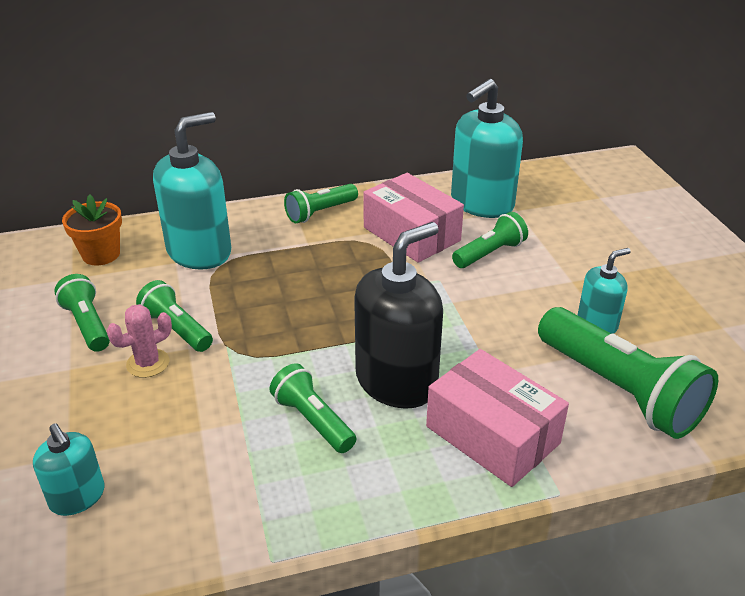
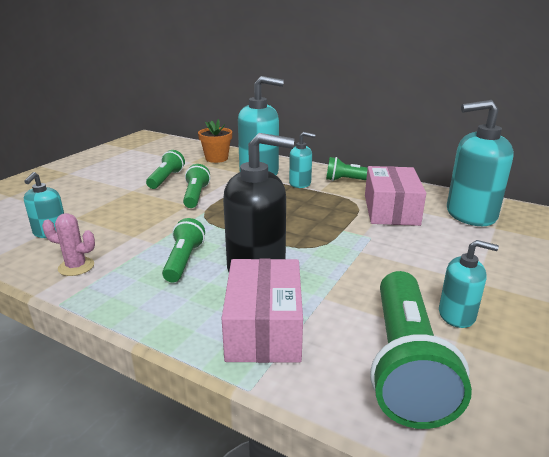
camera: 45 degrees right, 10 degrees down
pink cactus [107,304,172,378] -> pink cactus moved to [42,213,95,276]
green flashlight [452,212,528,268] -> none
none -> turquoise soap dispenser [289,132,316,188]

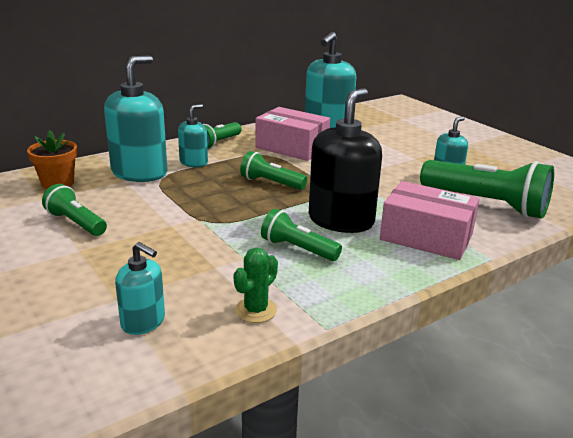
camera: 65 degrees left, 0 degrees up
pink cactus [42,213,95,276] -> green cactus [234,248,278,323]
green flashlight [183,164,210,208] -> green flashlight moved to [240,151,307,190]

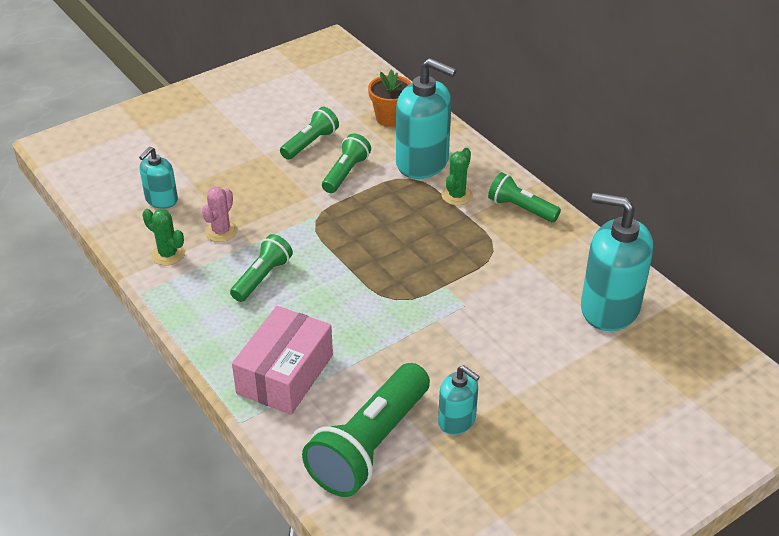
camera: 90 degrees right, 15 degrees up
turquoise soap dispenser [178,104,208,167] -> green cactus [441,148,473,205]
green flashlight [240,151,307,190] -> green flashlight moved to [322,134,371,193]
pink box [255,107,330,161] -> none
black soap dispenser [309,88,382,233] -> none
none -> pink cactus [202,187,238,242]

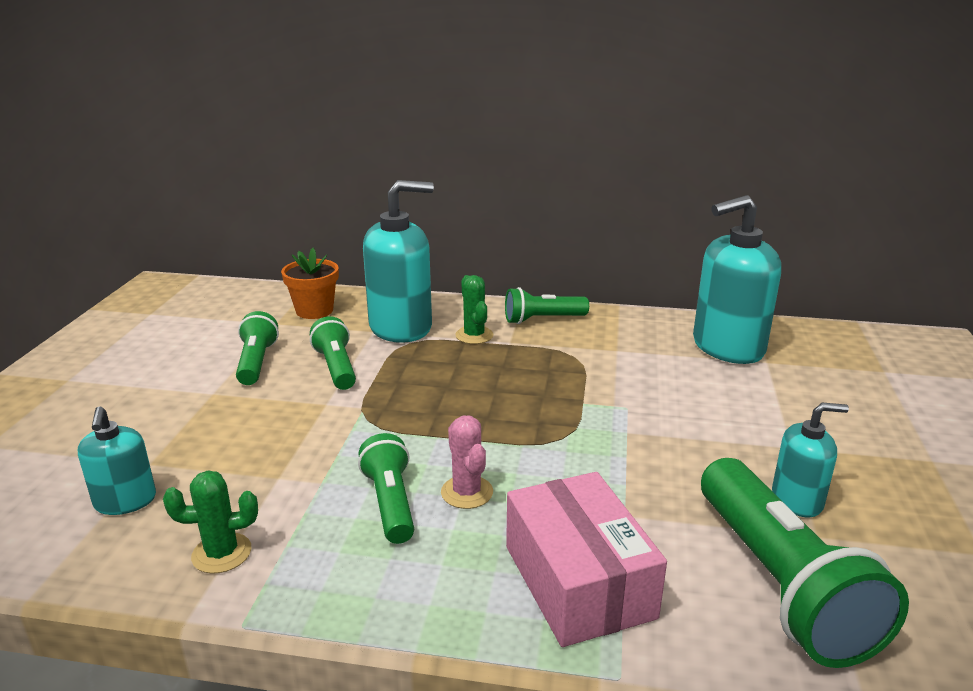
camera: 45 degrees left, 15 degrees down
pink cactus [202,187,238,242] -> pink cactus moved to [441,416,493,509]

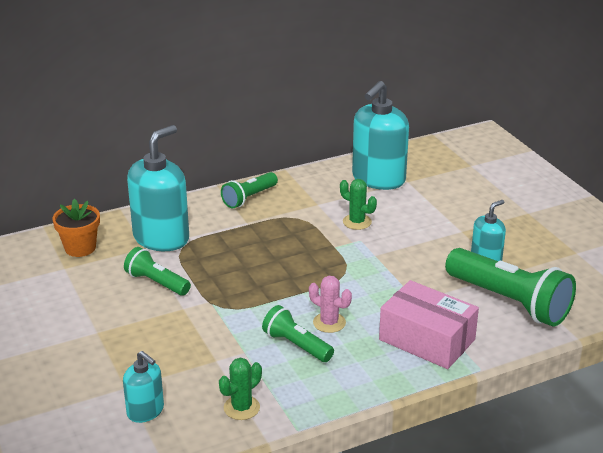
camera: 35 degrees left, 5 degrees up
green flashlight [236,311,279,385] -> none
green cactus [455,275,493,344] -> green cactus moved to [340,179,377,230]

